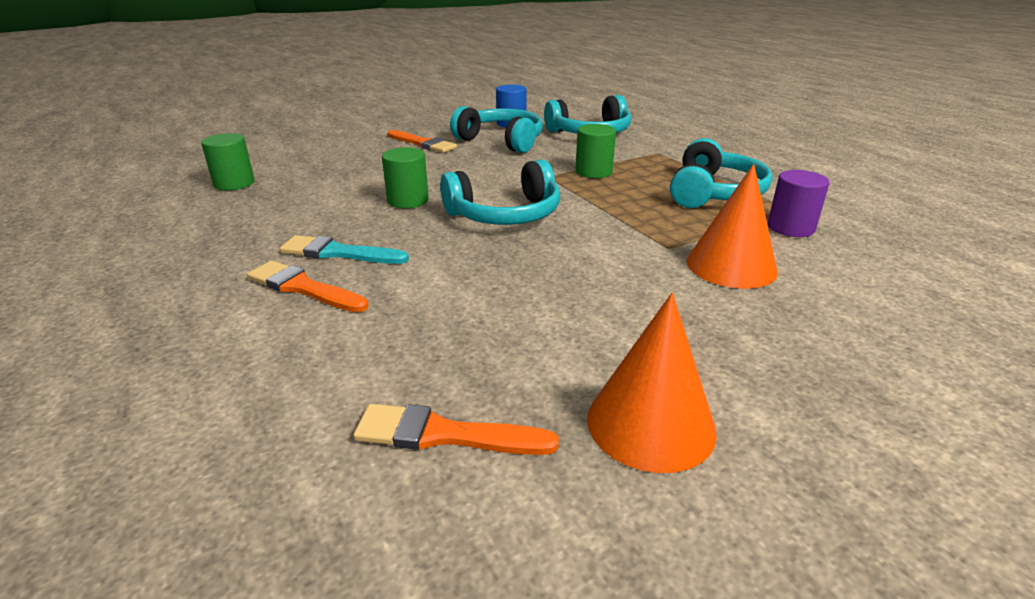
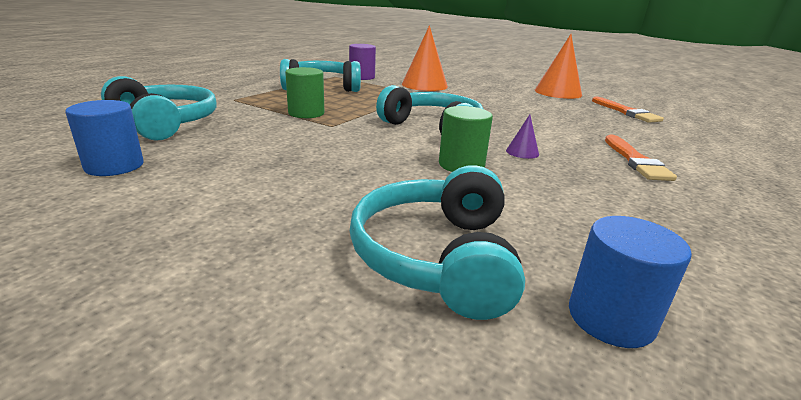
camera: 120 degrees left, 5 degrees down
green cylinder [201,133,255,190] -> blue cylinder [569,216,692,348]
turquoise brush [280,235,409,264] -> none
orange brush [387,130,457,153] -> none
turquoise headphones [450,106,543,153] -> turquoise headphones moved to [350,165,525,320]
none -> purple cone [506,115,539,159]

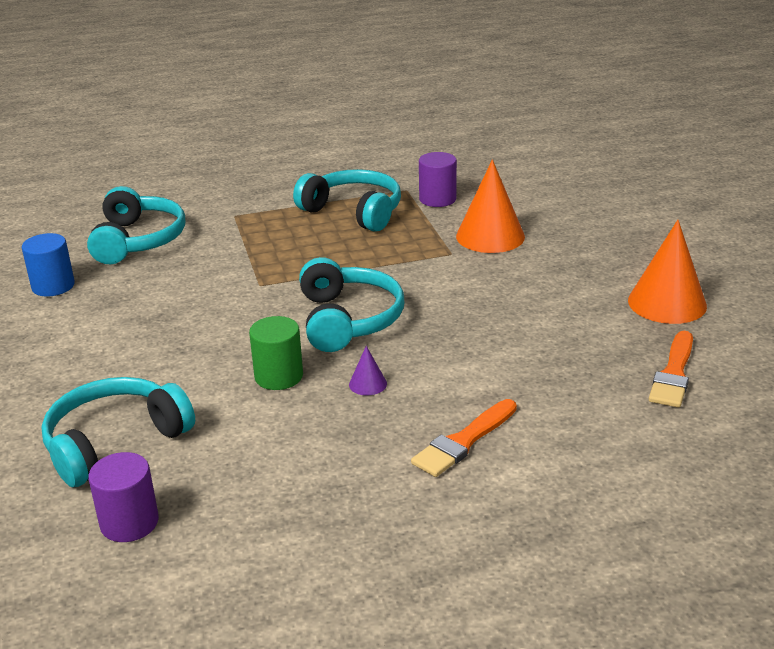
camera: 45 degrees right, 5 degrees up
green cylinder [285,67,324,118] -> none
blue cylinder [569,216,692,348] -> purple cylinder [88,452,159,542]

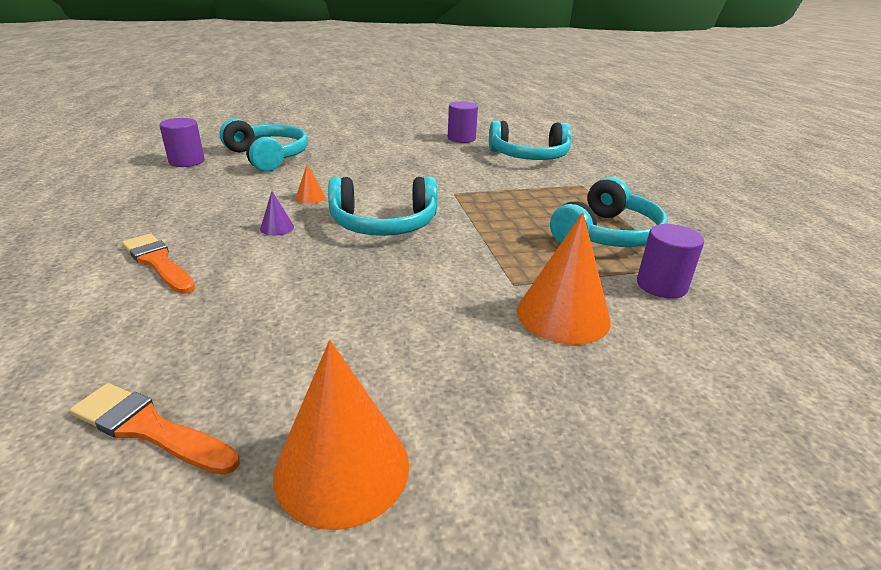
camera: 90 degrees right, 0 degrees up
blue cylinder [22,233,75,297] -> purple cylinder [448,101,478,143]
green cylinder [249,316,303,390] -> orange cone [296,164,325,204]

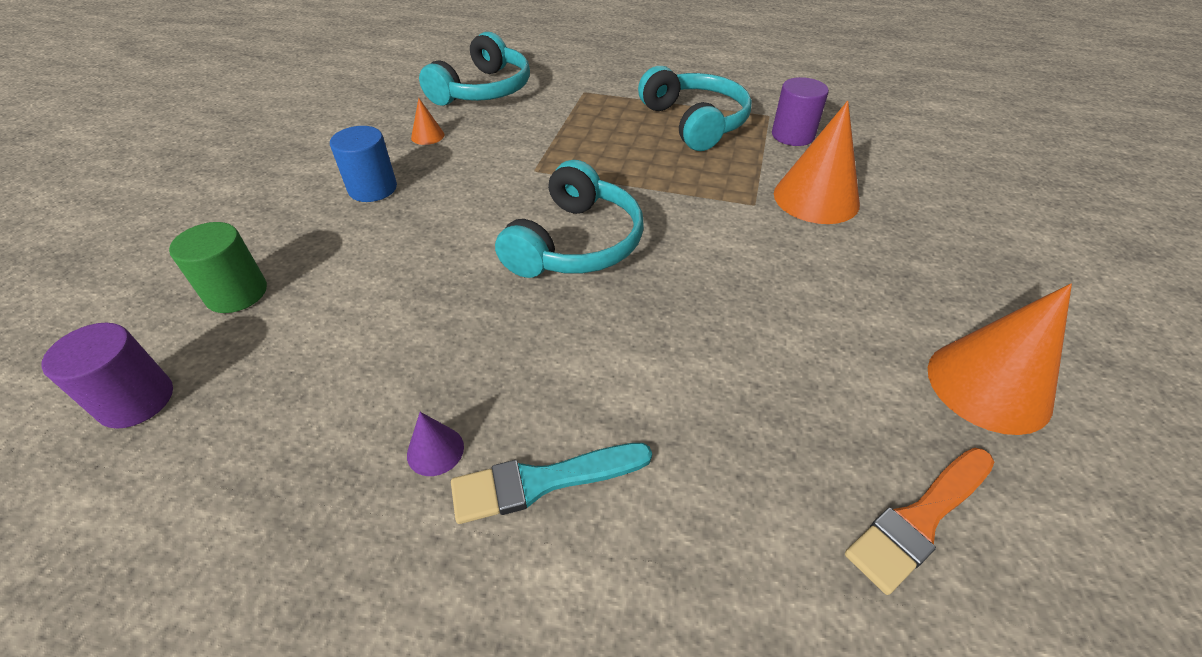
camera: 60 degrees left, 15 degrees up
orange brush [122,234,195,294] -> turquoise brush [451,443,652,524]
turquoise headphones [220,118,308,172] -> green cylinder [169,222,267,313]
purple cone [260,191,294,236] -> purple cone moved to [407,412,464,476]
orange cone [296,164,325,204] -> orange cone moved to [411,98,445,145]
purple cylinder [448,101,478,143] -> none
none -> blue cylinder [330,126,397,202]

